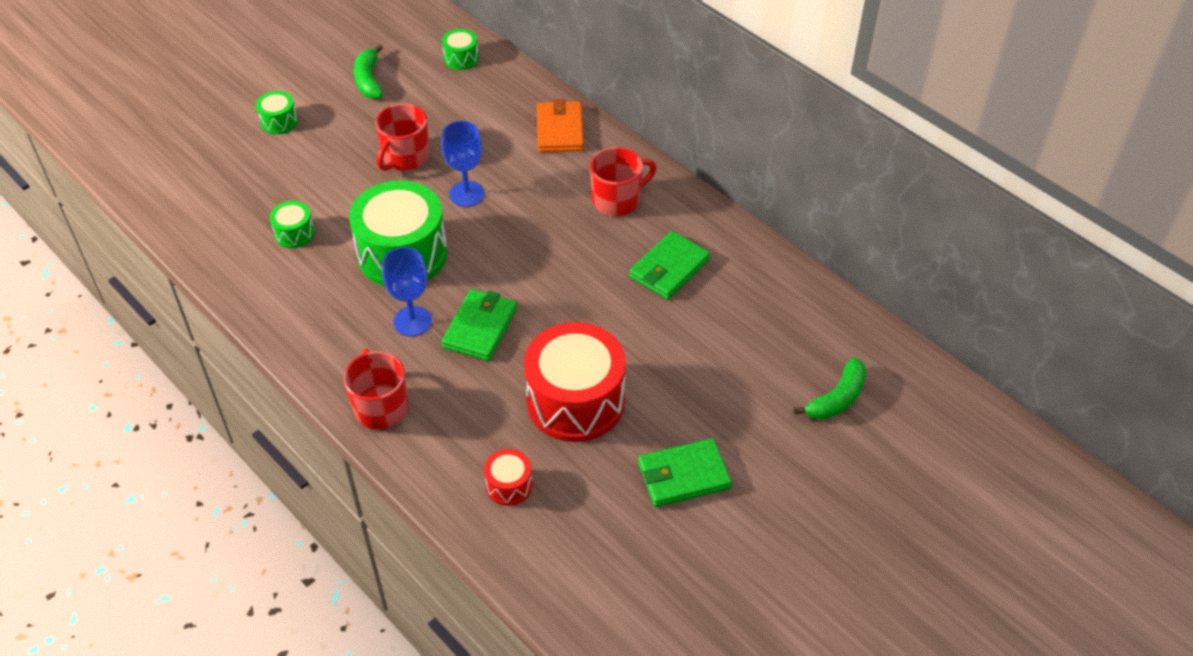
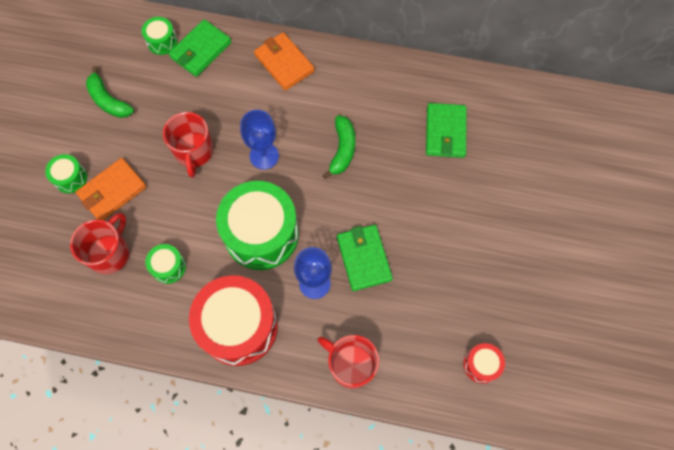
camera: 35 degrees left, 20 degrees up
red drum [524,322,626,442] -> red drum moved to [189,275,278,366]
red mug [590,147,657,216] -> red mug moved to [70,213,129,274]
green wallet [638,438,732,507] -> green wallet moved to [169,19,231,77]
green banana [793,357,866,420] -> green banana moved to [323,115,355,179]
none -> orange wallet [76,158,147,220]

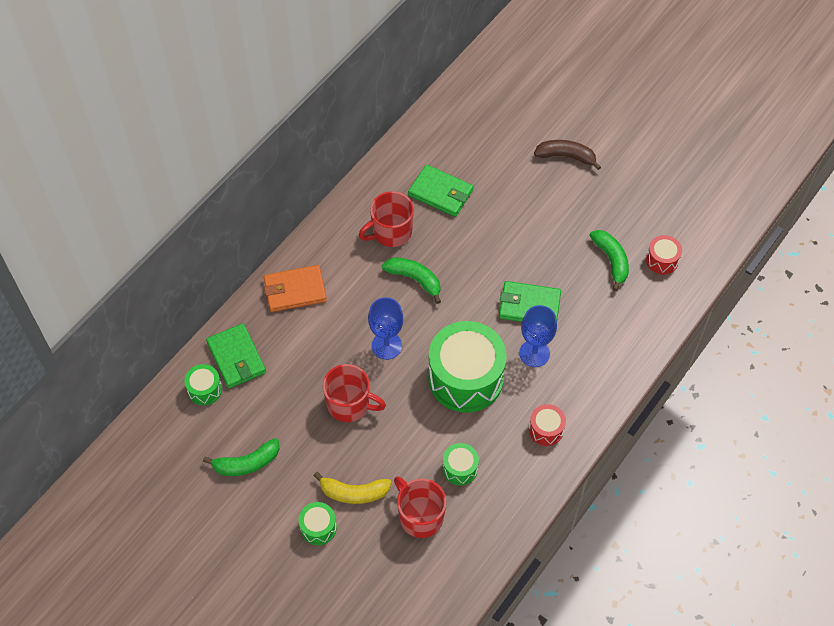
camera: 65 degrees left, 10 degrees down
orange wallet [76,158,147,220] -> yellow banana [313,472,391,504]
red drum [189,275,278,366] -> red drum [529,404,566,446], size x0.45
red mug [317,335,379,389] -> red mug moved to [359,191,414,247]
none -> brown banana [534,140,601,170]
none -> green banana [589,230,629,291]

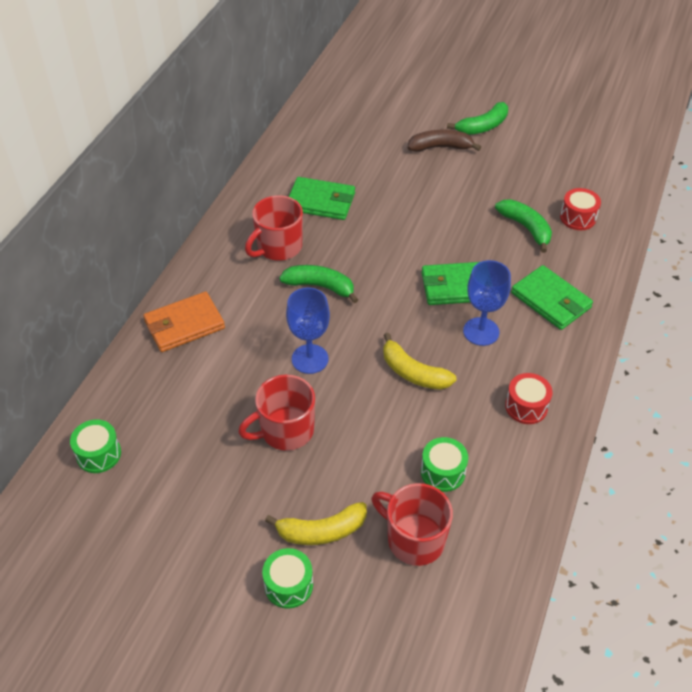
camera: 15 degrees left, 10 degrees down
green banana [203,438,280,476] -> green banana moved to [447,102,508,135]
green wallet [206,323,266,388] -> green wallet moved to [511,265,593,330]
red mug [323,364,386,422] -> red mug turned 150 degrees clockwise [238,375,315,451]
green drum [428,321,507,413] -> yellow banana [383,333,457,390]

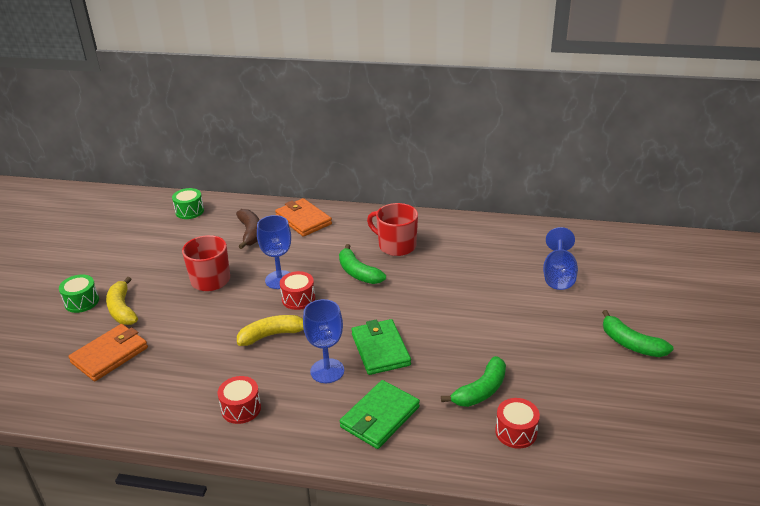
camera: 80 degrees right, 15 degrees down
green banana [279,265,358,303] -> green banana turned 135 degrees clockwise [339,244,386,284]
green wallet [289,177,355,220] -> none
red mug [372,483,453,566] -> orange wallet [68,324,148,381]
yellow banana [383,333,457,390] -> yellow banana turned 45 degrees clockwise [237,315,304,346]
brown banana [408,130,481,152] -> brown banana moved to [236,209,259,249]
green drum [421,437,468,492] -> none
none -> red drum [280,271,315,310]
none -> blue goblet [543,227,578,290]

